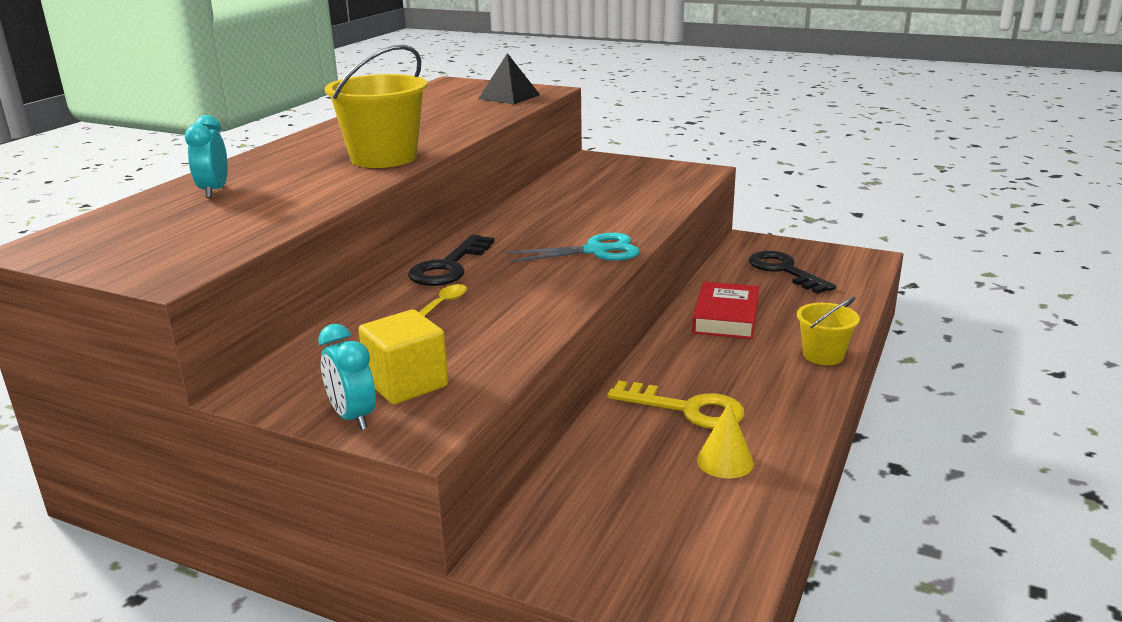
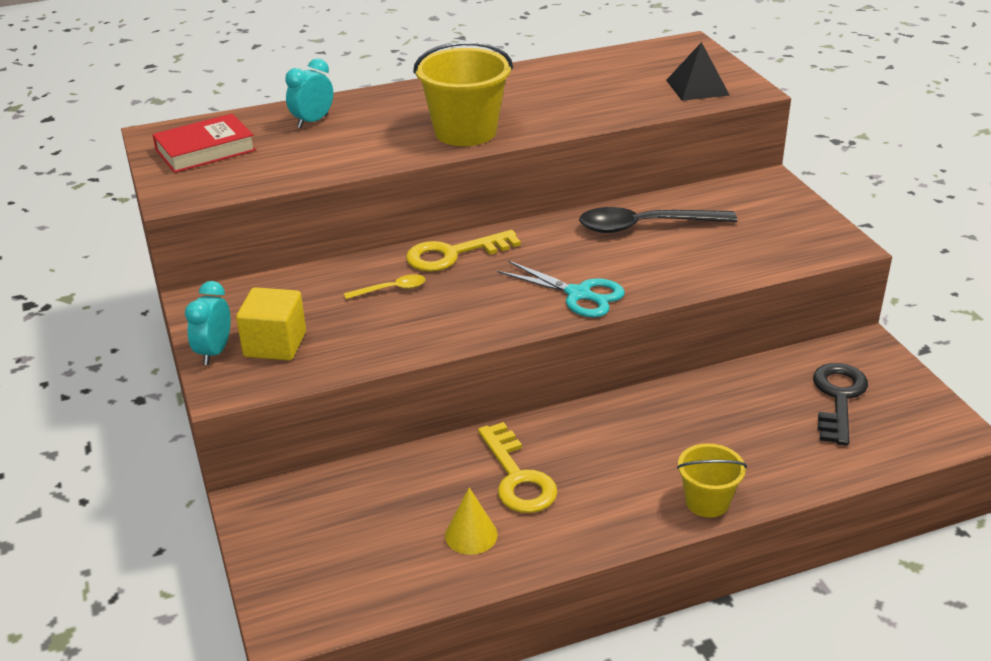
camera: 45 degrees right, 10 degrees up
black key [408,234,494,286] -> yellow key [406,230,521,272]
red book [692,282,759,339] -> red book moved to [152,113,256,173]
none -> black spoon [579,207,737,233]

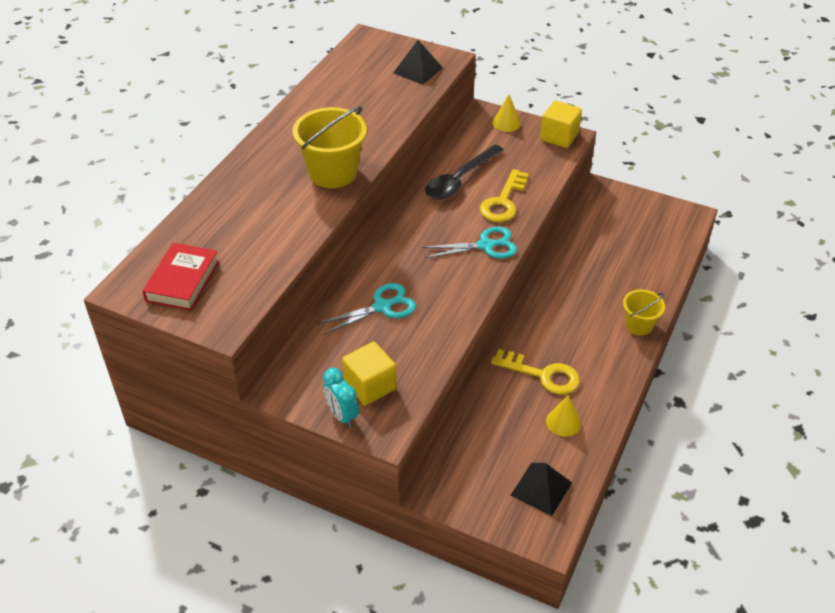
camera: 45 degrees left, 10 degrees up
turquoise clock [285,59,333,128] -> none
yellow spoon [344,274,426,299] -> turquoise scissors [317,283,416,335]
yellow key [406,230,521,272] -> yellow key moved to [480,169,529,222]
black key [813,363,868,445] -> none
none -> yellow cone [493,94,521,132]
none -> black pyramid [511,463,572,516]
none -> yellow cube [540,101,582,148]

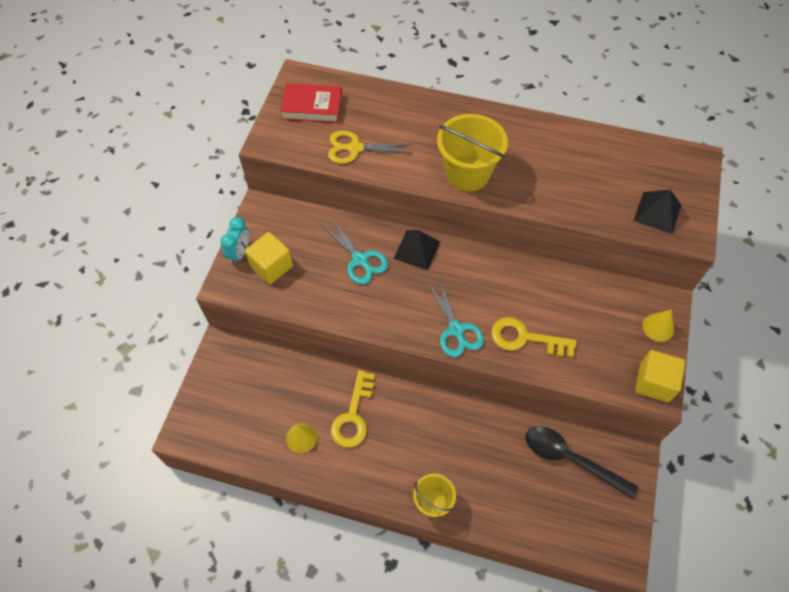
camera: 80 degrees right, 15 degrees up
turquoise clock [323,367,359,428] -> turquoise clock turned 150 degrees clockwise [220,217,249,265]
black spoon [425,145,504,200] -> black spoon moved to [526,426,638,499]
black pyramid [511,463,572,516] -> black pyramid moved to [393,230,440,270]
none -> yellow scissors [328,130,414,164]

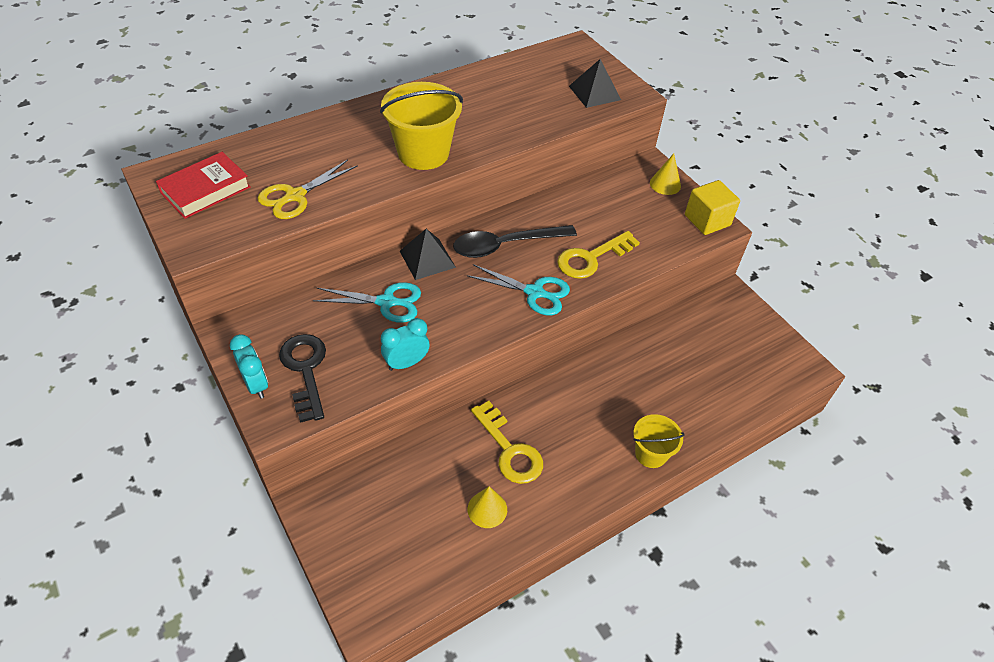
camera: 50 degrees left, 10 degrees down
yellow cube [245,232,293,284] -> black key [279,334,326,423]
black spoon [526,426,638,499] -> black spoon moved to [453,225,577,258]
none -> turquoise clock [381,318,430,371]

